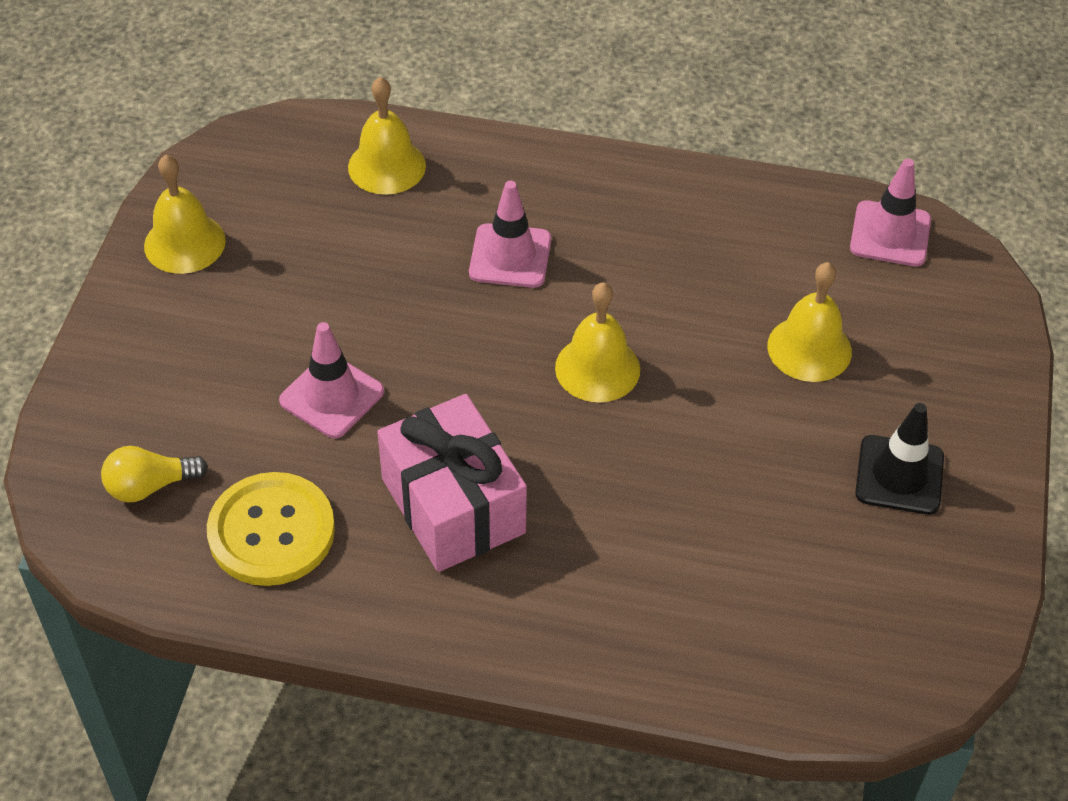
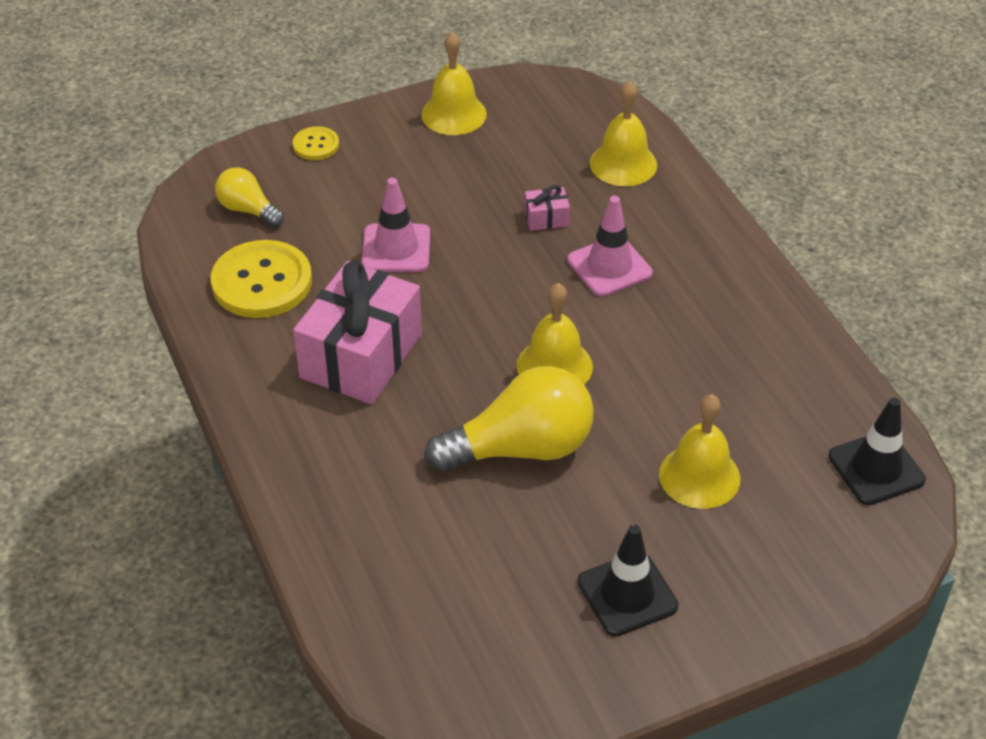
camera: 55 degrees right, 5 degrees down
pink traffic cone [850,159,931,267] -> black traffic cone [828,397,926,505]
none -> yellow button [293,126,339,160]
none -> yellow light bulb [425,366,594,472]
none -> pink gift [524,185,570,231]

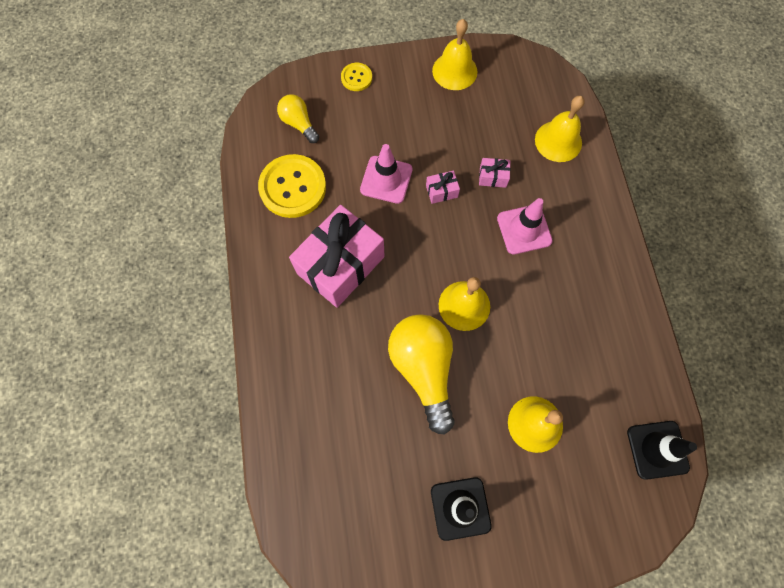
camera: 15 degrees right, 25 degrees up
yellow light bulb [425,366,594,472] -> yellow light bulb turned 105 degrees counterclockwise [388,314,455,434]
none -> pink gift [426,171,460,204]

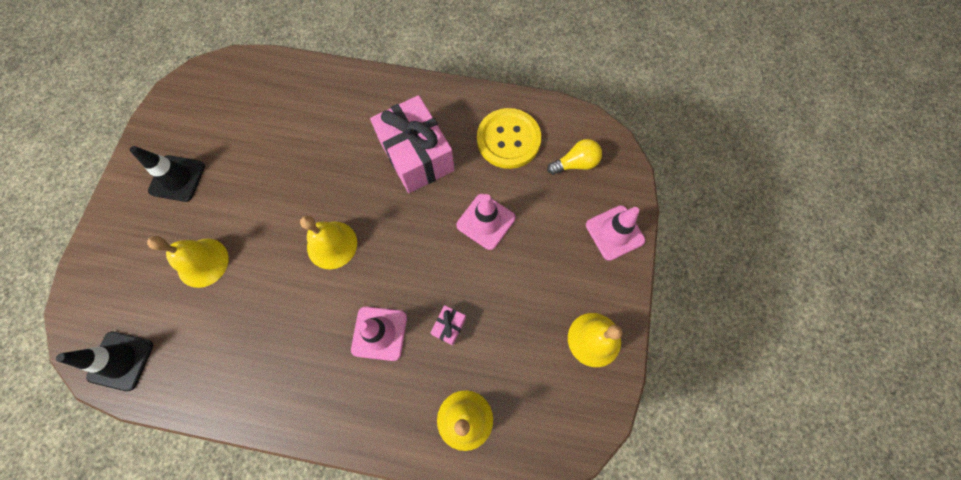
camera: 110 degrees right, 0 degrees up
yellow button [341,63,372,91] -> pink traffic cone [586,205,645,261]
yellow light bulb [388,314,455,434] -> none
pink gift [426,171,460,204] -> none

